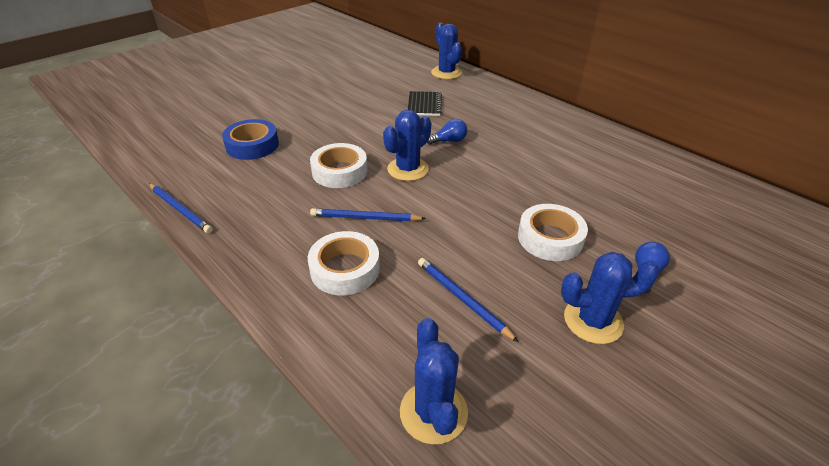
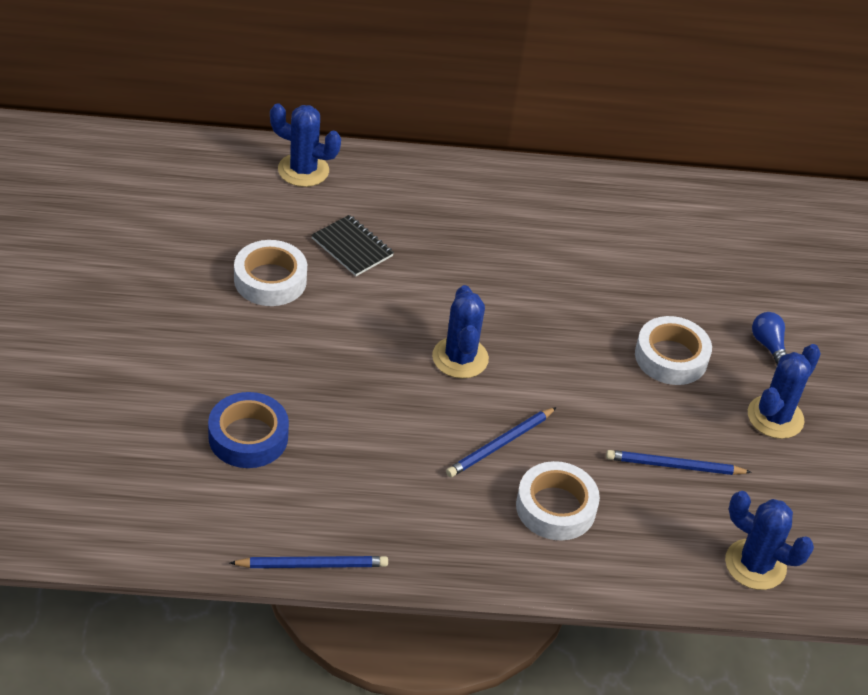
camera: 50 degrees left, 5 degrees up
white tape [310,143,367,188] -> white tape moved to [234,240,307,306]
blue light bulb [427,119,467,144] -> none

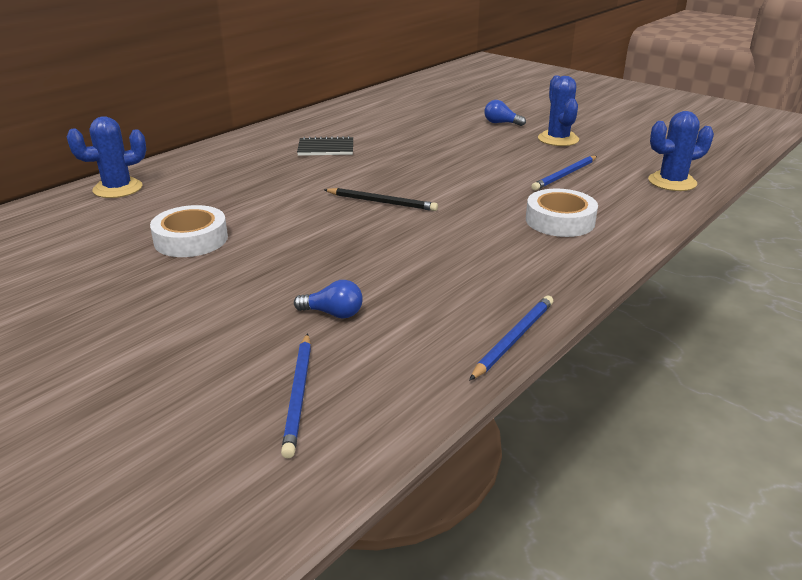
camera: 45 degrees left, 15 degrees down
blue tape [208,392,289,468] -> blue light bulb [294,280,363,318]
black notebook [312,215,394,276] -> black notebook moved to [297,136,353,156]
blue cactus [432,285,489,378] -> black pencil [324,188,438,211]
blue pencil [446,407,557,477] -> blue pencil moved to [281,333,311,458]
white tape [635,316,712,385] -> none

